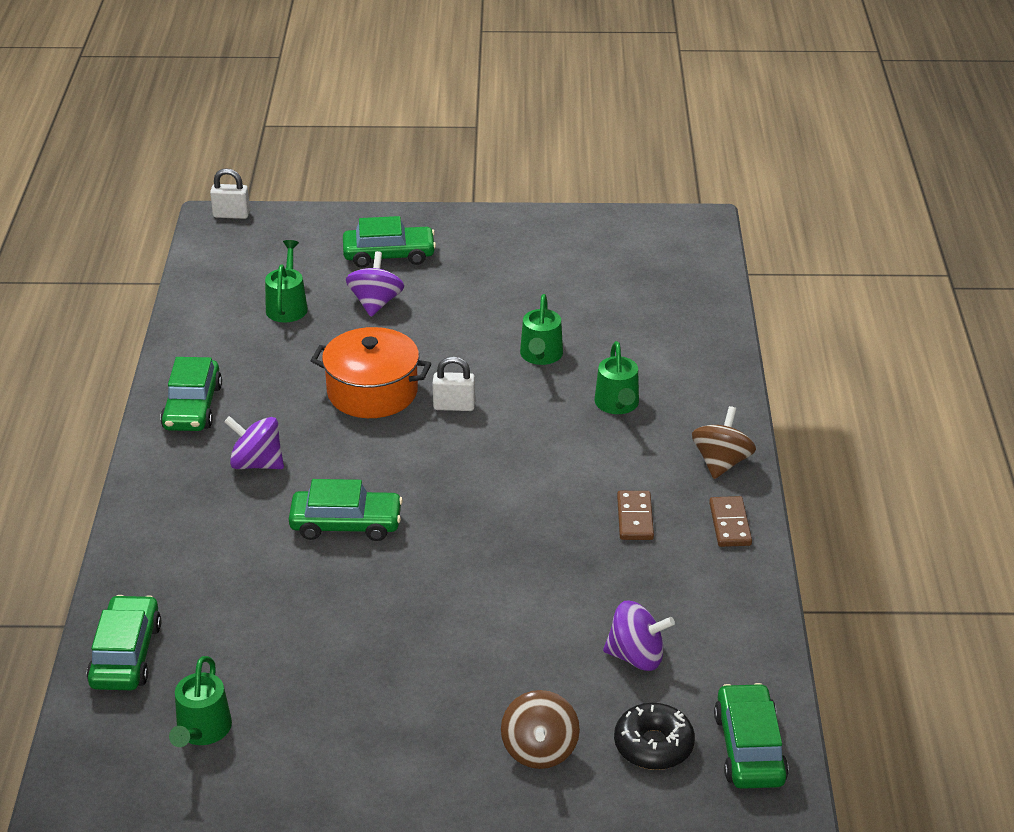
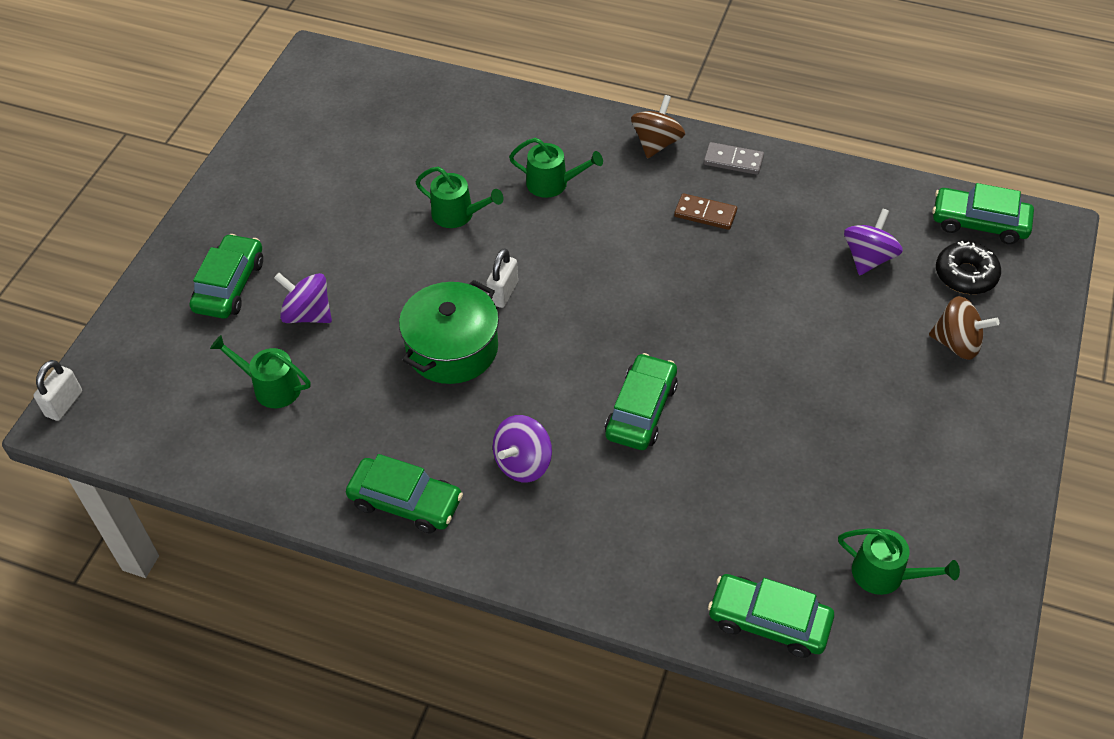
camera: 70 degrees left, 15 degrees up
orange pot [311,327,431,418] -> green pot [399,280,499,384]
brown spinning top [692,406,756,479] -> brown spinning top turned 75 degrees clockwise [631,95,685,159]
brown domino [709,496,752,547] -> grey domino [704,142,764,175]

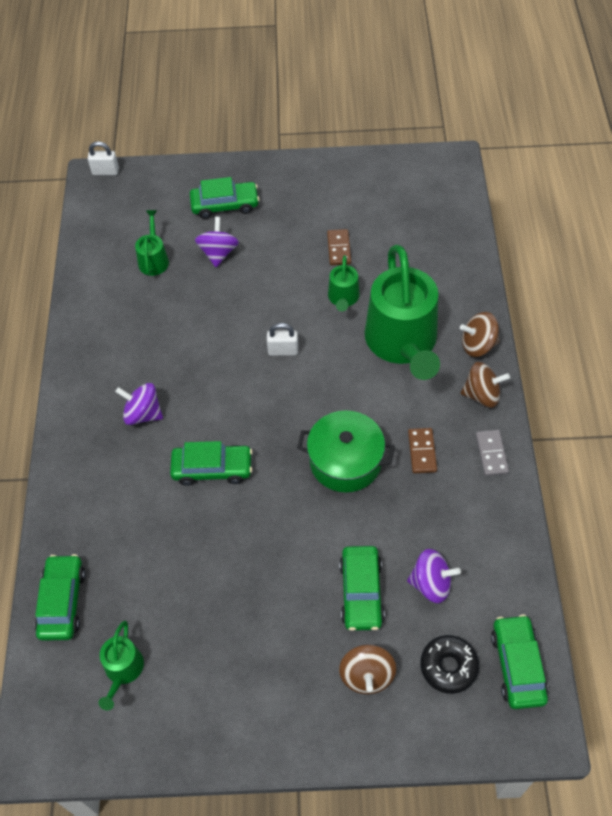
camera: 70 degrees right, 5 degrees up
green car [346,454,463,533] -> green car moved to [339,546,385,631]
green pot [399,280,499,384] -> green pot moved to [297,410,395,492]
green watering can [509,138,603,198] -> green watering can [365,245,440,380], size x2.22
none -> brown domino [327,229,351,265]
none -> brown spinning top [460,312,500,357]

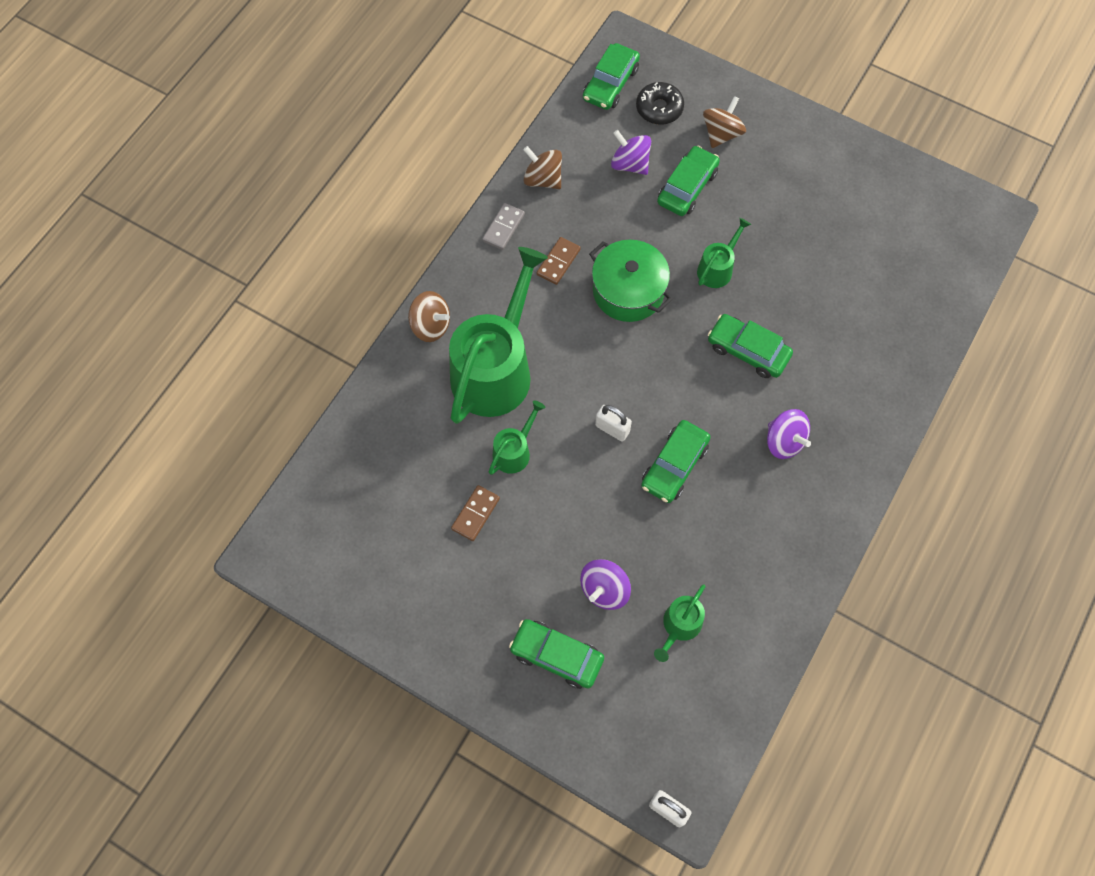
camera: 150 degrees left, 10 degrees up
green car [35,554,85,641] -> green car moved to [641,420,711,503]
green watering can [99,621,144,710] -> green watering can moved to [697,218,751,288]
brown spinning top [460,362,510,408] -> brown spinning top moved to [523,146,562,189]

